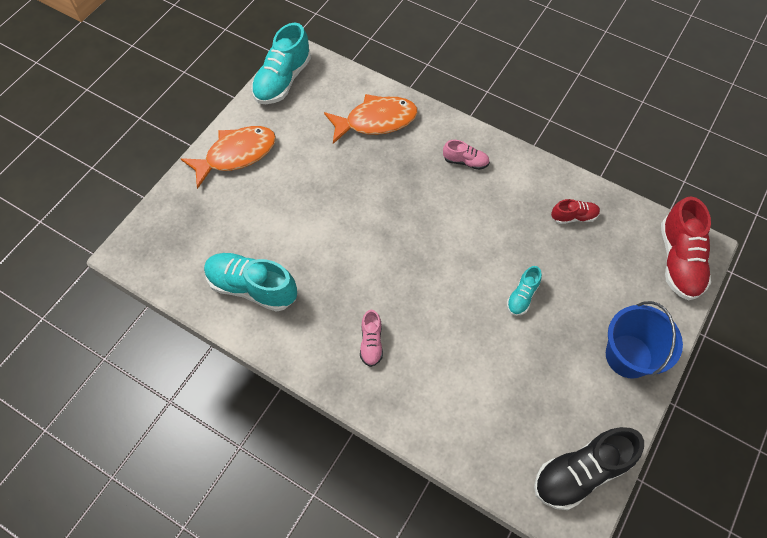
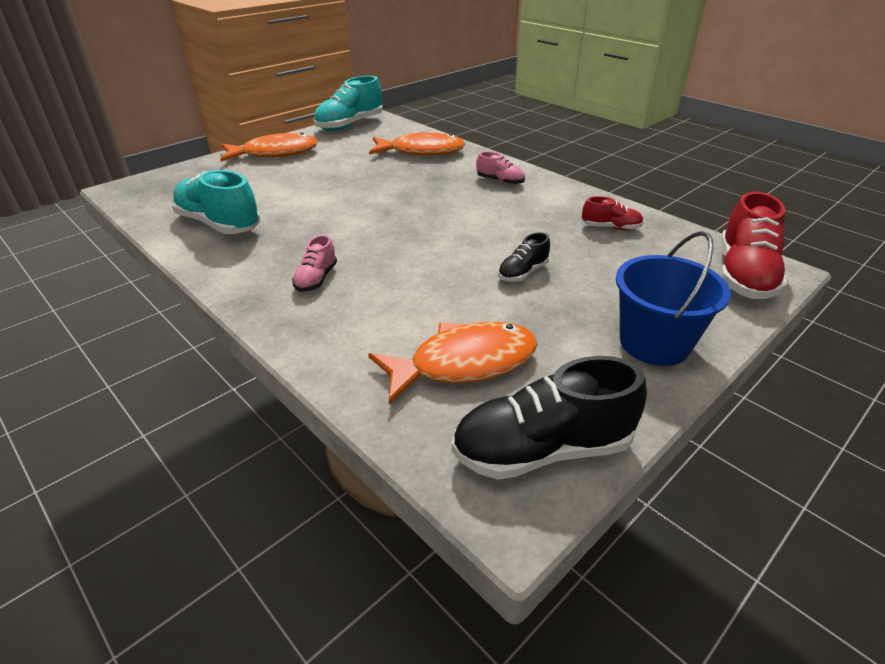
camera: 15 degrees right, 25 degrees down
turquoise shoe [507,266,542,316] -> black shoe [498,232,550,282]
none -> orange fish [368,322,537,404]

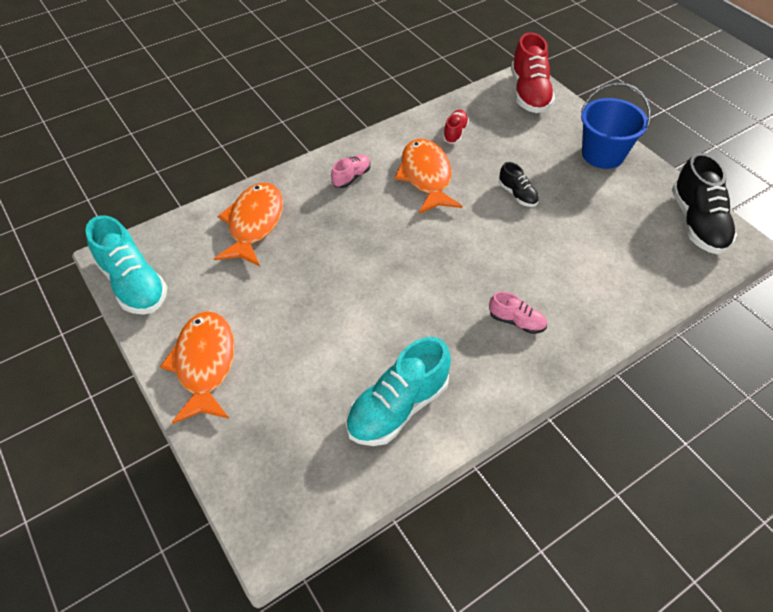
camera: 80 degrees left, 15 degrees up
orange fish [368,322,537,404] -> orange fish moved to [394,139,462,214]
red shoe [720,192,787,299] -> red shoe turned 60 degrees clockwise [511,32,555,113]

